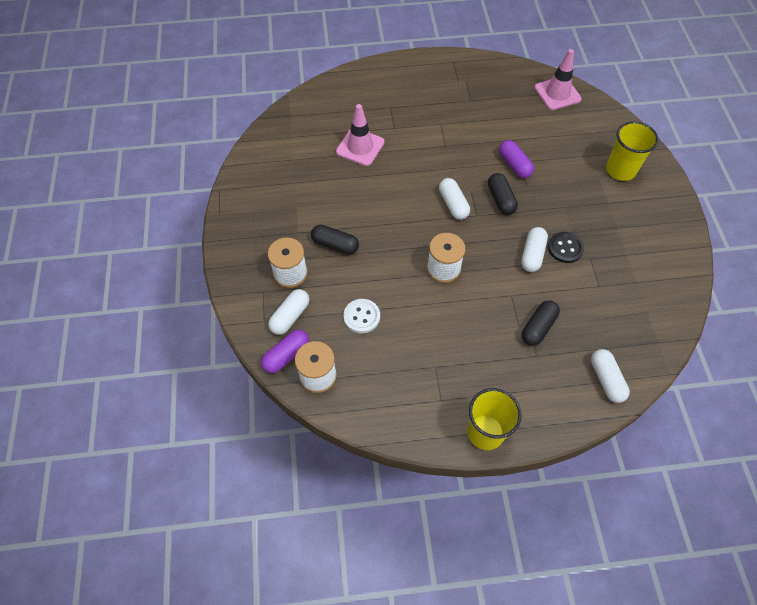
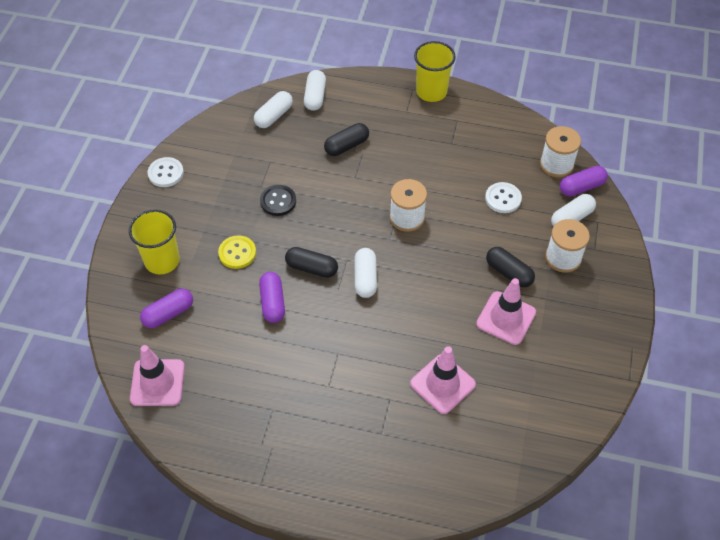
camera: 160 degrees left, 5 degrees down
black capsule [488,173,518,215] -> black capsule turned 75 degrees counterclockwise [285,247,338,278]
white capsule [521,227,548,272] -> white capsule moved to [254,91,293,128]
none -> purple capsule [140,289,193,328]
none -> white button [148,157,184,187]
none -> yellow button [218,235,256,269]
none -> pink traffic cone [476,278,536,345]

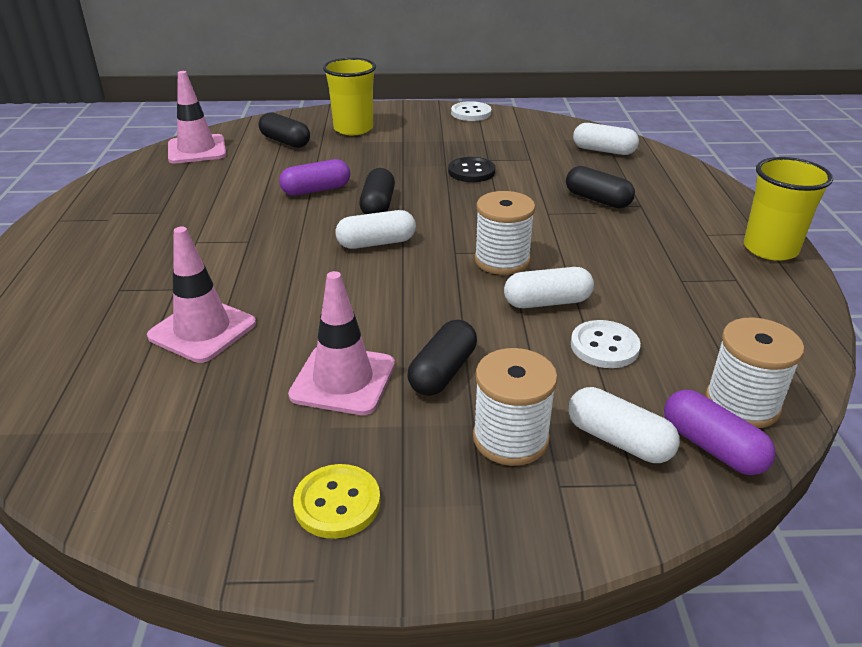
camera: 75 degrees right, 20 degrees down
purple capsule [140,289,193,328] -> black capsule [259,112,310,148]
yellow button [218,235,256,269] -> yellow button moved to [293,464,380,539]
white capsule [304,70,326,111] -> white capsule moved to [504,267,594,308]

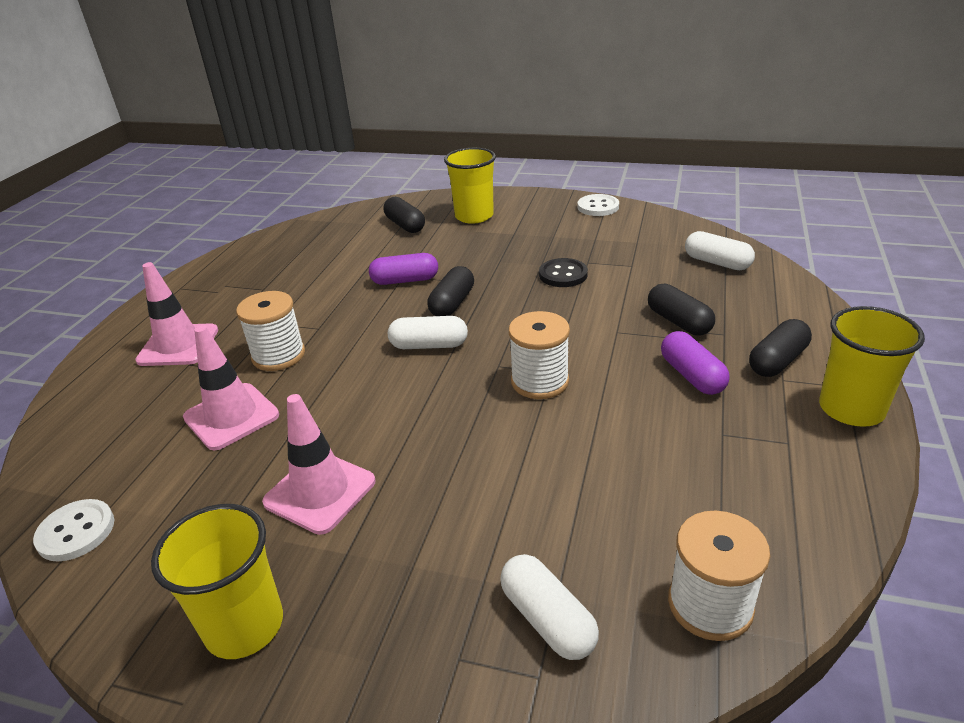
camera: 20 degrees right, 0 degrees up
pink traffic cone [168,71,226,164] -> pink traffic cone moved to [135,262,218,366]
yellow button [293,464,380,539] -> yellow cup [151,504,283,659]
black capsule [407,320,477,396] -> black capsule moved to [749,319,812,377]
white spool [473,348,558,466] -> white spool moved to [236,291,305,371]
white capsule [504,267,594,308] -> none
white button [571,320,641,368] -> white button moved to [33,499,114,562]
purple capsule [664,390,775,475] -> purple capsule moved to [661,331,730,395]

